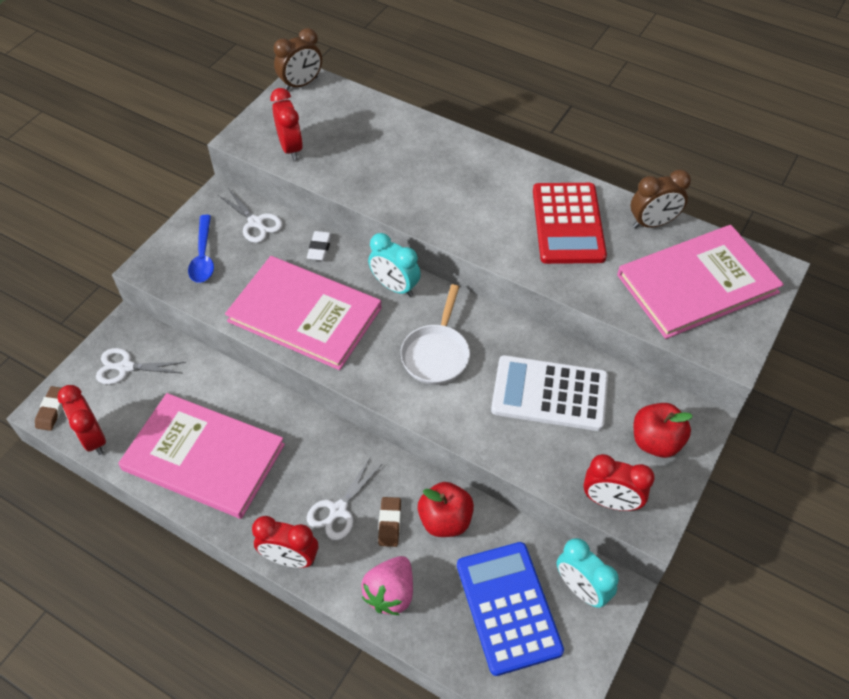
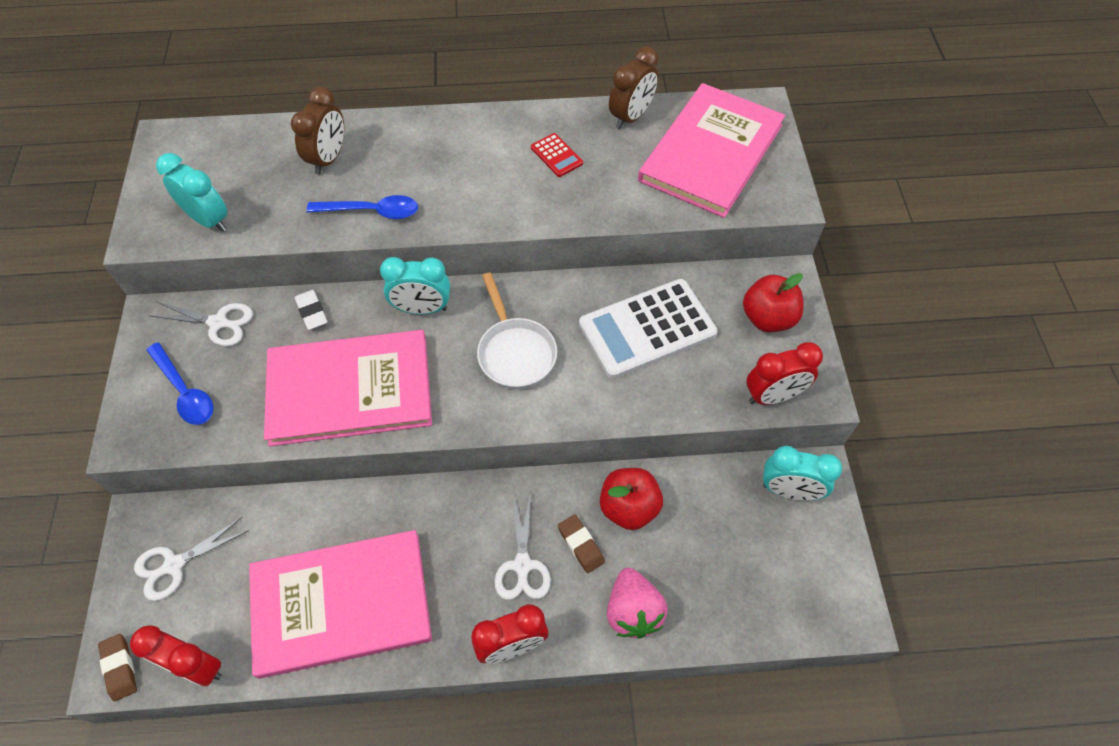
camera: 35 degrees left, 5 degrees up
red clock [270,88,303,161] -> turquoise clock [156,153,227,232]
brown clock [274,28,322,91] -> brown clock moved to [291,87,344,174]
blue calculator [457,542,564,676] -> none
red calculator [533,183,607,264] -> red calculator [531,133,583,177], size x0.44
none -> blue spoon [307,195,418,219]

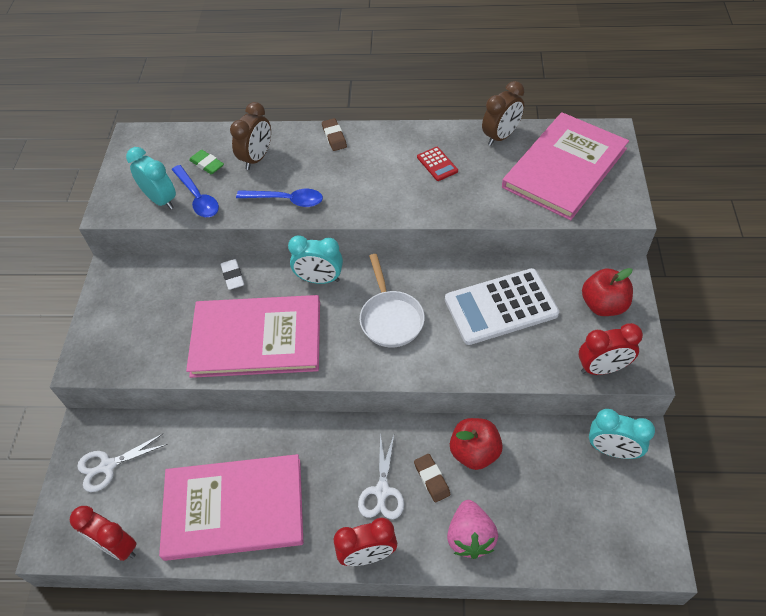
camera: 10 degrees right, 5 degrees down
brown eraser [98,634,137,701] -> brown eraser moved to [322,118,347,151]
blue spoon [146,342,213,425] -> blue spoon moved to [172,165,219,217]
white scissors [150,302,253,346] -> none
none -> green eraser [189,150,224,174]

